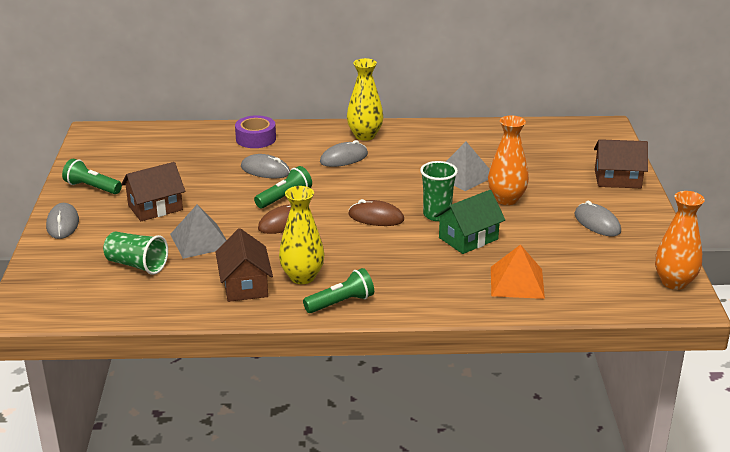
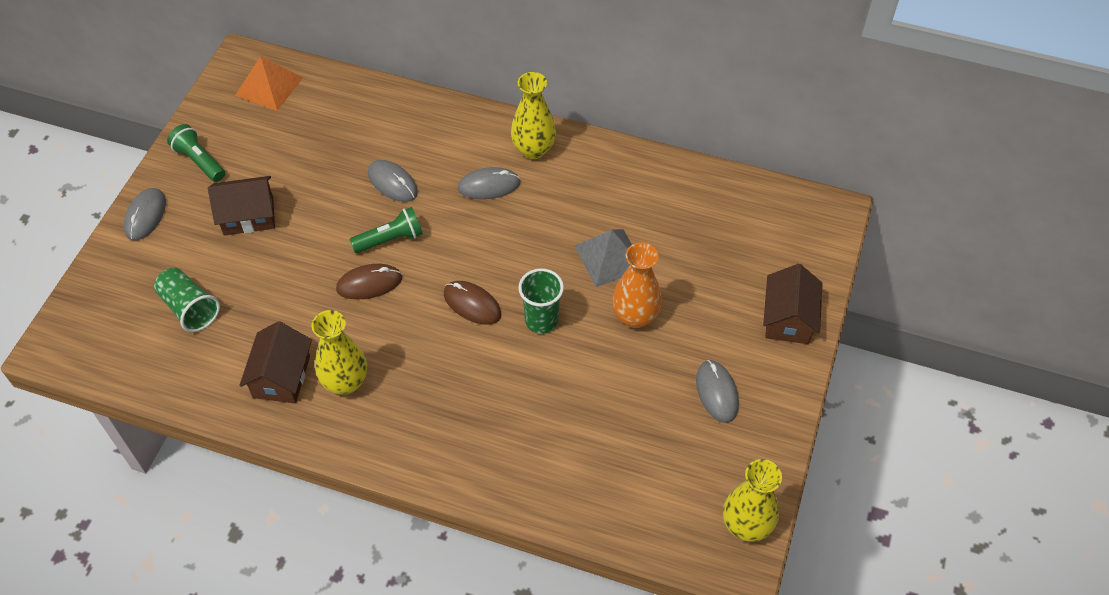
camera: 20 degrees right, 25 degrees up
grey pyramid [170,205,226,259] -> none
purple tape [235,115,276,148] -> none
green flashlight [303,268,374,313] -> none
green house [434,190,505,254] -> none
orange pyramid [491,244,545,299] -> orange pyramid moved to [235,56,303,111]
brown house [594,139,648,188] -> brown house turned 75 degrees clockwise [763,264,823,344]
orange vase [655,191,705,290] -> yellow vase [723,459,782,542]

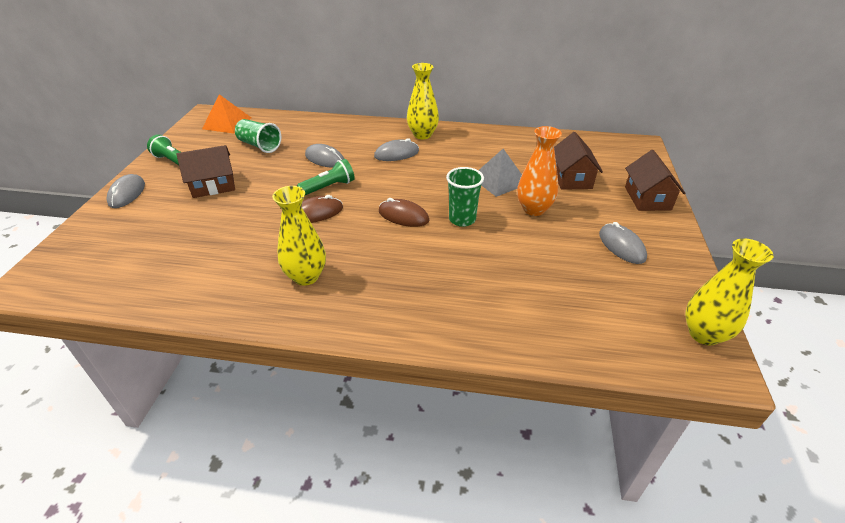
camera: 10 degrees left, 15 degrees down
green cup [154,268,220,332] -> green cup moved to [235,119,281,153]
brown house [239,321,312,404] -> brown house moved to [554,132,603,190]

